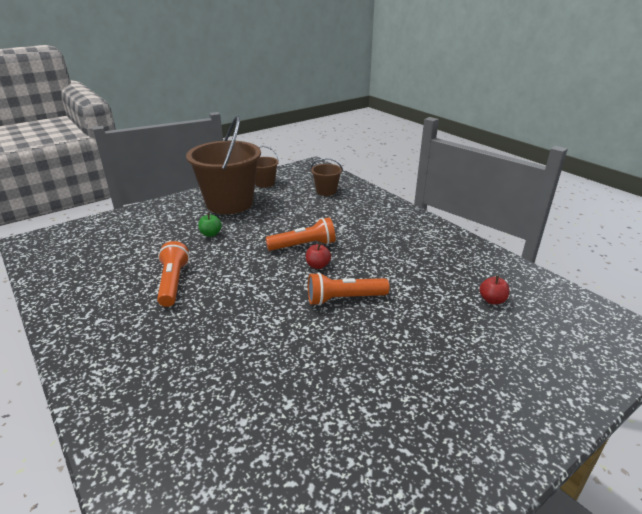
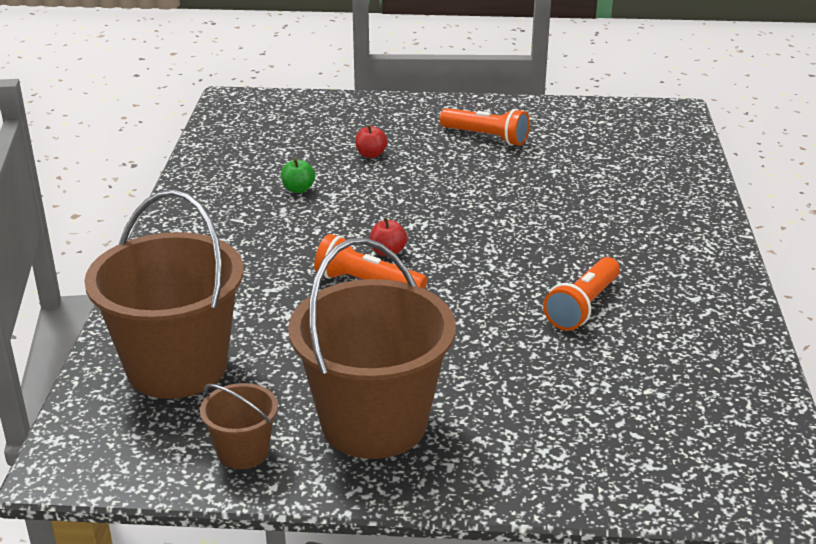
camera: 140 degrees left, 0 degrees up
green apple [198,213,222,237] -> green apple moved to [281,158,315,193]
orange flashlight [308,272,390,306] -> orange flashlight moved to [439,108,530,146]
brown bucket [311,158,343,196] -> brown bucket [84,190,244,399], size x2.16
red apple [479,275,510,304] -> red apple moved to [355,125,388,158]

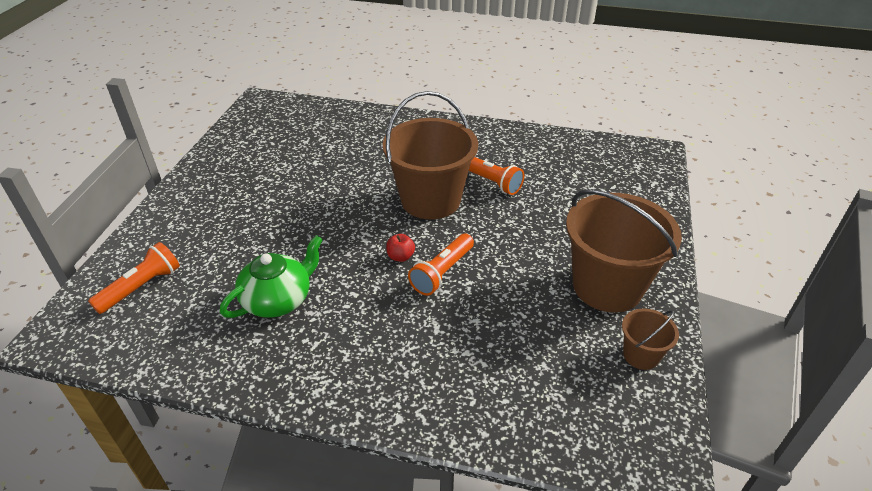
camera: 80 degrees left, 10 degrees up
brown bucket [84,190,244,399] -> brown bucket moved to [383,91,478,219]
green apple [281,158,315,193] -> green teapot [220,235,323,318]
red apple [355,125,388,158] -> none
orange flashlight [439,108,530,146] -> orange flashlight moved to [88,242,180,314]

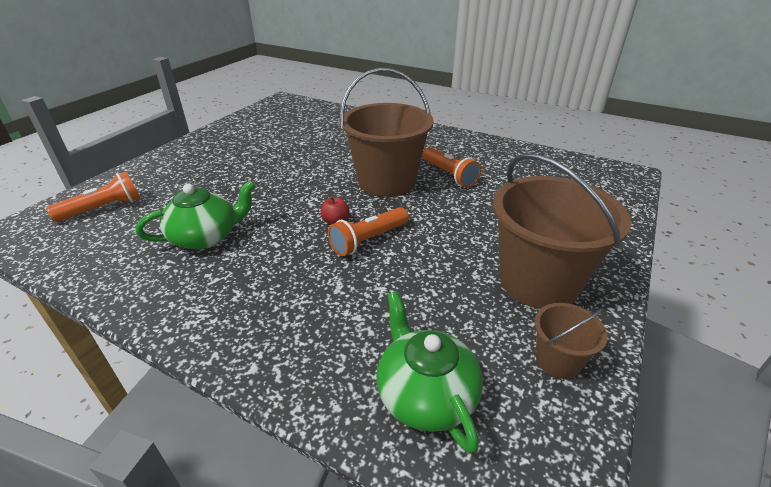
camera: 15 degrees right, 5 degrees down
none -> green teapot [376,291,483,453]

